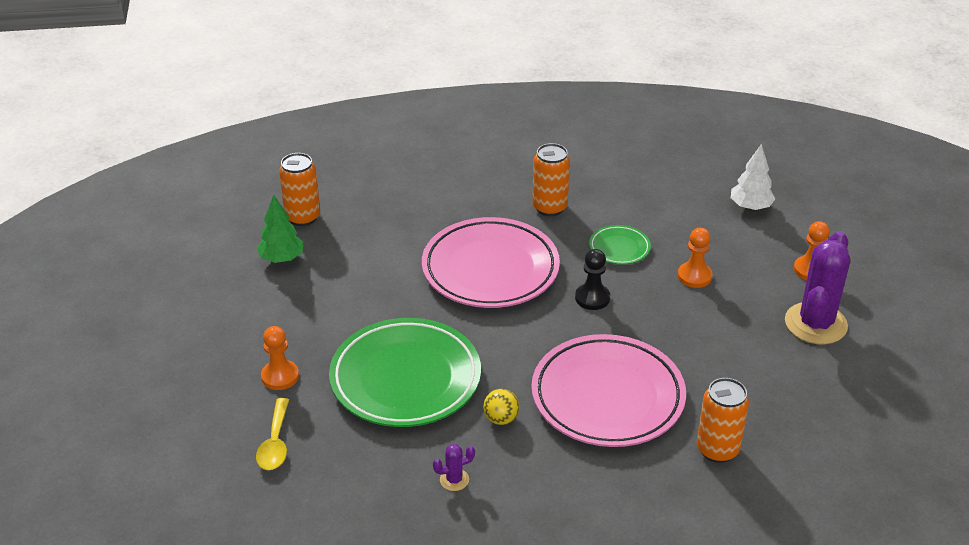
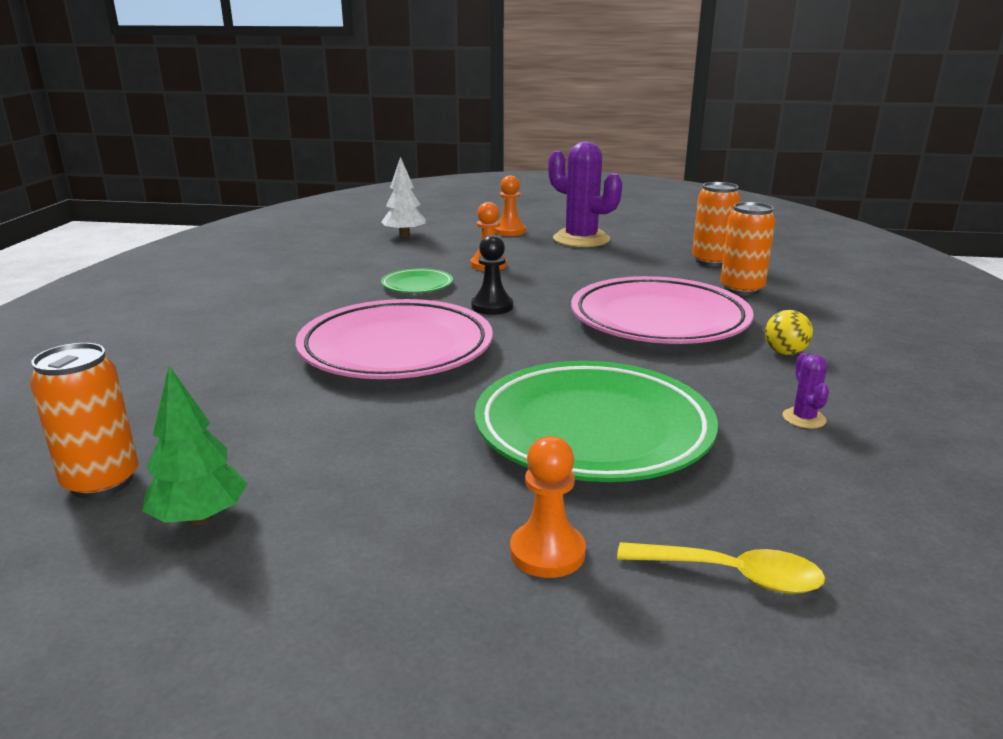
camera: 75 degrees left, 15 degrees down
yellow ball [483,389,519,425] -> yellow ball moved to [765,310,813,355]
orange can [532,143,570,216] -> orange can moved to [692,182,741,267]

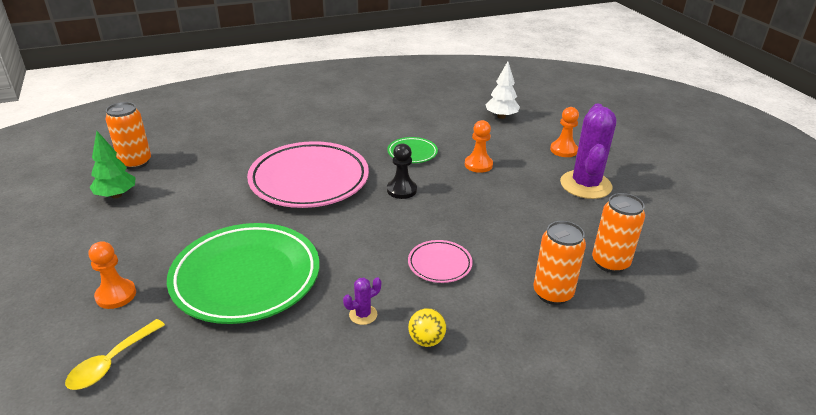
camera: 60 degrees right, 10 degrees up
pink plate [571,276,754,344] -> pink plate [408,240,473,283], size x0.45
yellow spoon [617,542,825,594] -> yellow spoon turned 45 degrees clockwise [65,319,165,390]
purple cactus [783,353,829,429] -> purple cactus moved to [343,277,381,325]

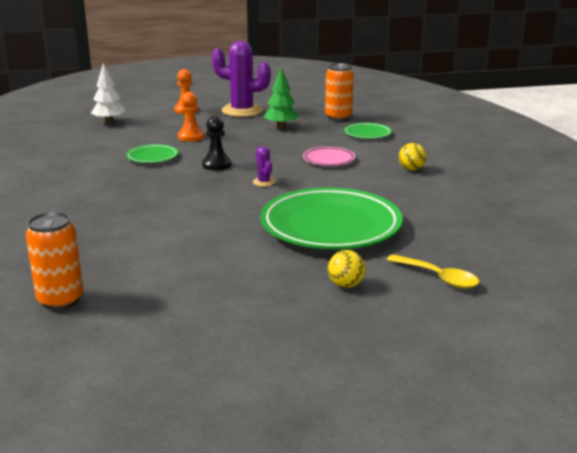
camera: 80 degrees left, 10 degrees down
orange pawn [89,241,136,309] -> yellow ball [328,250,366,288]
green tree [90,131,136,198] -> green tree moved to [264,67,299,128]
pink plate [247,141,369,208] -> none
purple cactus [343,277,381,325] -> purple cactus moved to [253,147,275,187]
orange can [533,221,586,305] -> green plate [344,123,392,139]

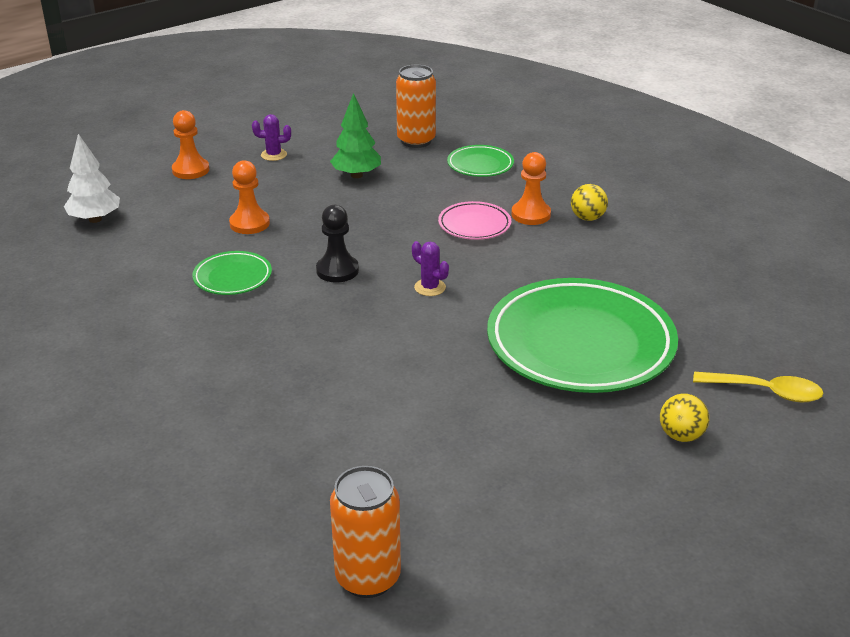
camera: 25 degrees left, 10 degrees up
purple cactus [212,41,271,117] -> purple cactus [252,114,291,161], size x0.42
none -> orange pawn [511,152,551,225]

